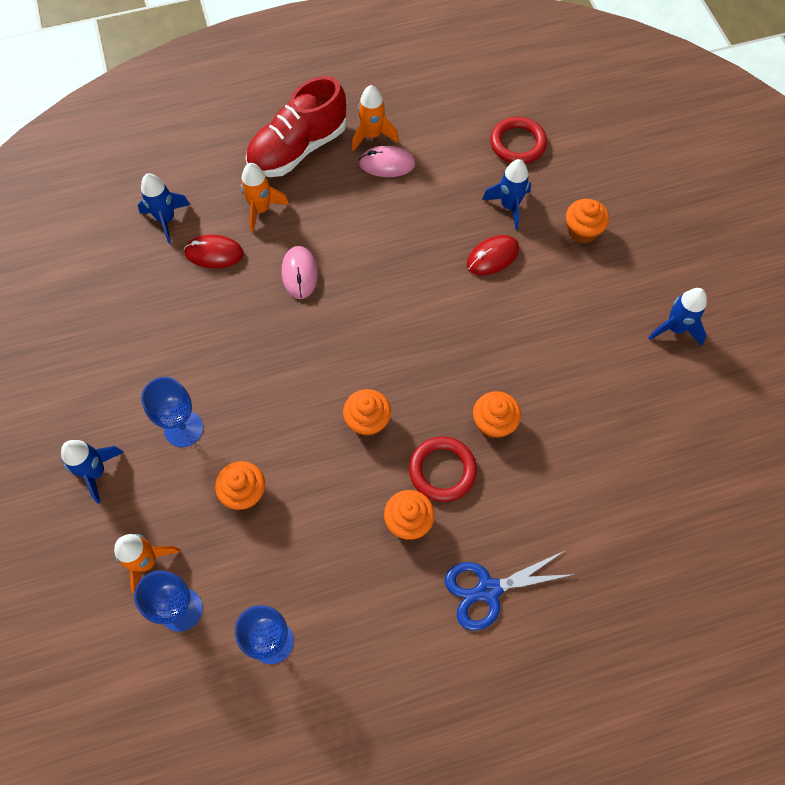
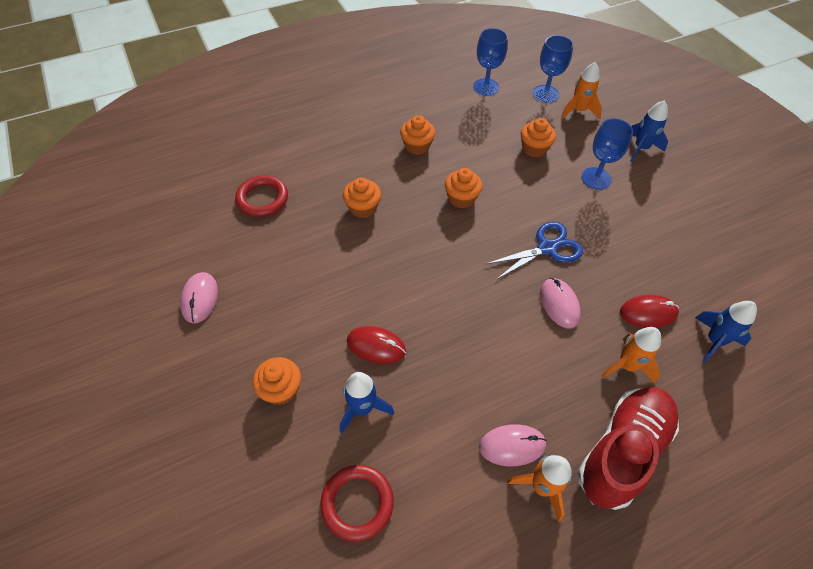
camera: 170 degrees right, 10 degrees down
red ring [409,437,477,502] -> red ring moved to [235,175,288,217]
blue scissors [445,551,576,631] -> blue scissors moved to [486,222,583,280]
red mouse [467,235,519,275] -> red mouse turned 60 degrees clockwise [347,326,406,364]
blue rocket [648,288,707,346] -> pink mouse [180,272,218,324]

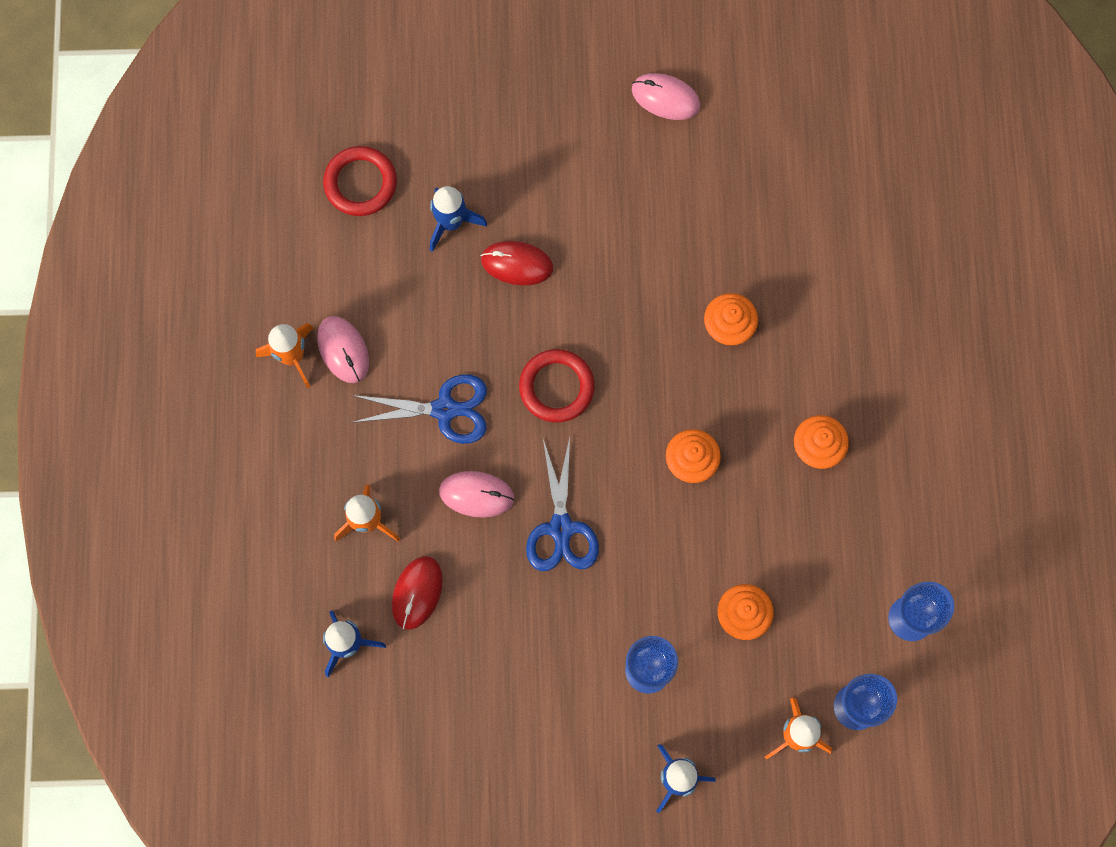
camera: 115 degrees right, 20 degrees up
red ring [235,175,288,217] -> red ring moved to [519,349,595,422]
orange cupcake [253,357,301,405] -> none
red mouse [347,326,406,364] -> red mouse turned 60 degrees clockwise [481,241,553,285]
pink mouse [479,424,547,467] -> pink mouse turned 45 degrees counterclockwise [317,316,369,383]
red shoe [578,387,679,510] -> none
none -> blue scissors [351,374,487,444]

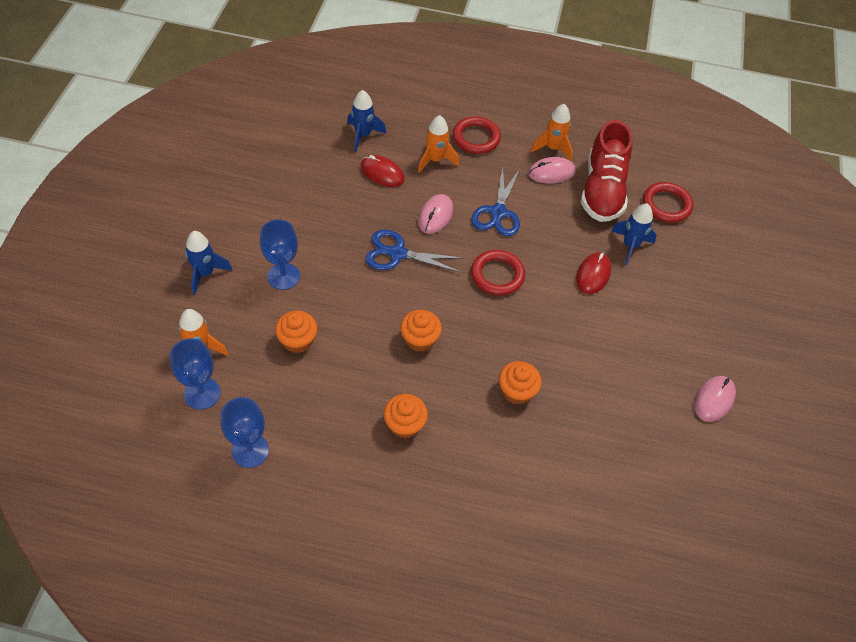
camera: 100 degrees right, 20 degrees down
none -> red ring [453,116,501,154]
none -> red shoe [581,120,633,222]

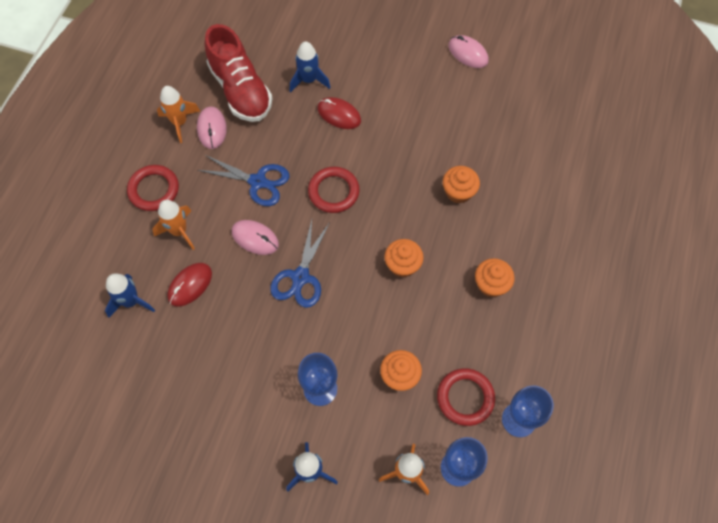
camera: 80 degrees left, 10 degrees up
red shoe [581,120,633,222] -> red shoe turned 45 degrees clockwise [205,24,273,122]
red ring [643,182,693,223] -> red ring moved to [437,368,495,426]

